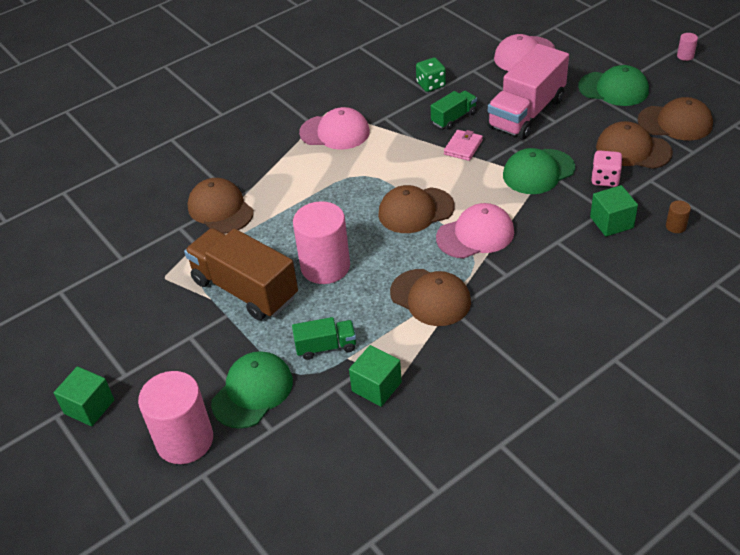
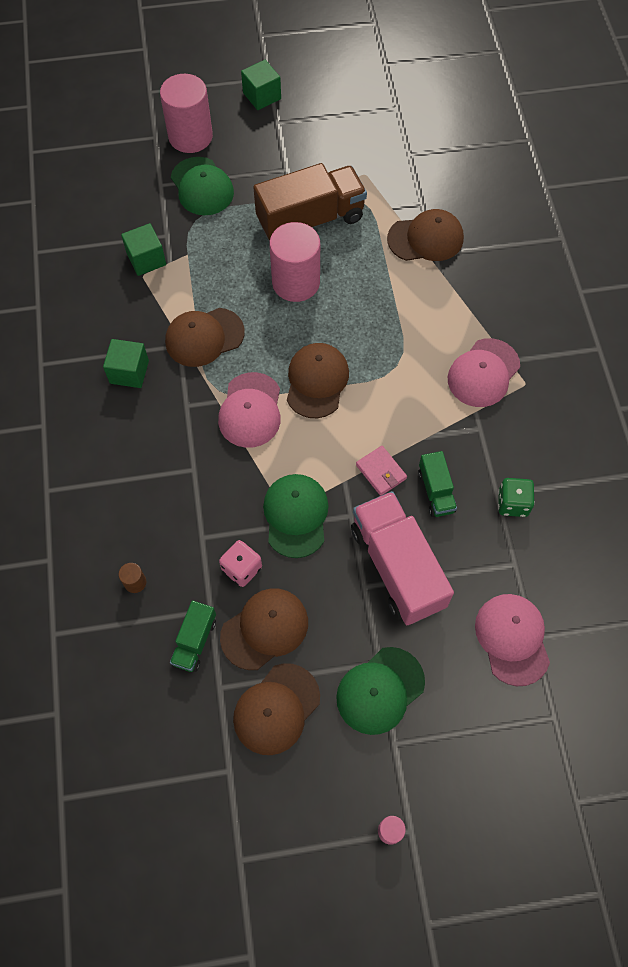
camera: 115 degrees right, 20 degrees up
green truck [292,317,356,360] -> green truck moved to [170,601,216,672]
green cube [590,185,638,237] -> green cube moved to [103,339,149,388]

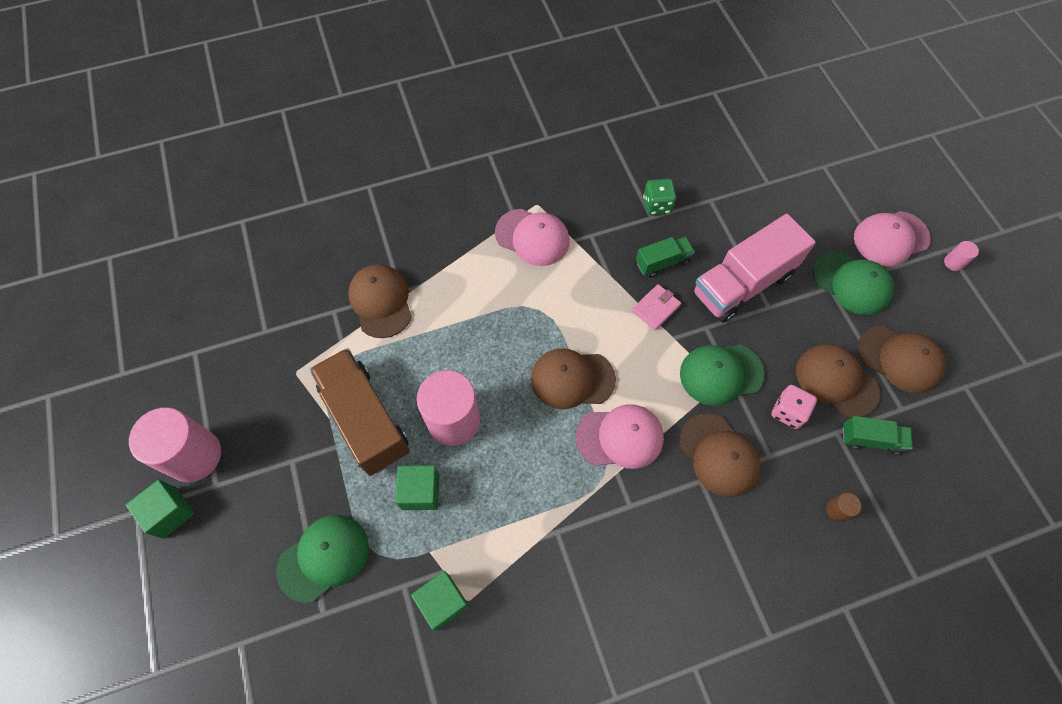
camera: 100 degrees left, 0 degrees up
green cube [103,339,149,388] -> green cube moved to [395,465,440,510]
pink cylinder [160,74,213,153] -> pink cylinder moved to [129,407,221,482]
brown cap [165,308,245,367] -> brown cap moved to [679,413,761,497]
pink cap [475,594,550,686] -> pink cap moved to [854,211,931,266]

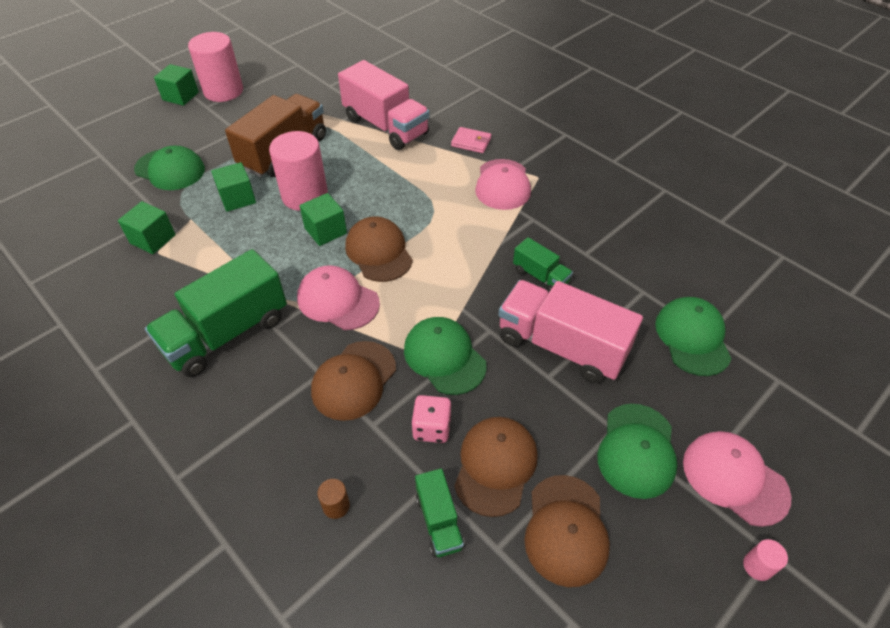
camera: 65 degrees right, 15 degrees down
brown cap [348,264,412,338] -> pink truck [338,60,430,150]
pink cap [576,404,664,469] -> pink cap turned 150 degrees clockwise [297,265,380,330]
pink wallet [632,284,681,330] -> pink wallet moved to [451,127,491,153]
green dice [643,179,677,215] -> none
none -> green truck [145,249,287,377]
none -> green cube [299,193,347,246]
none -> green cap [655,297,731,376]

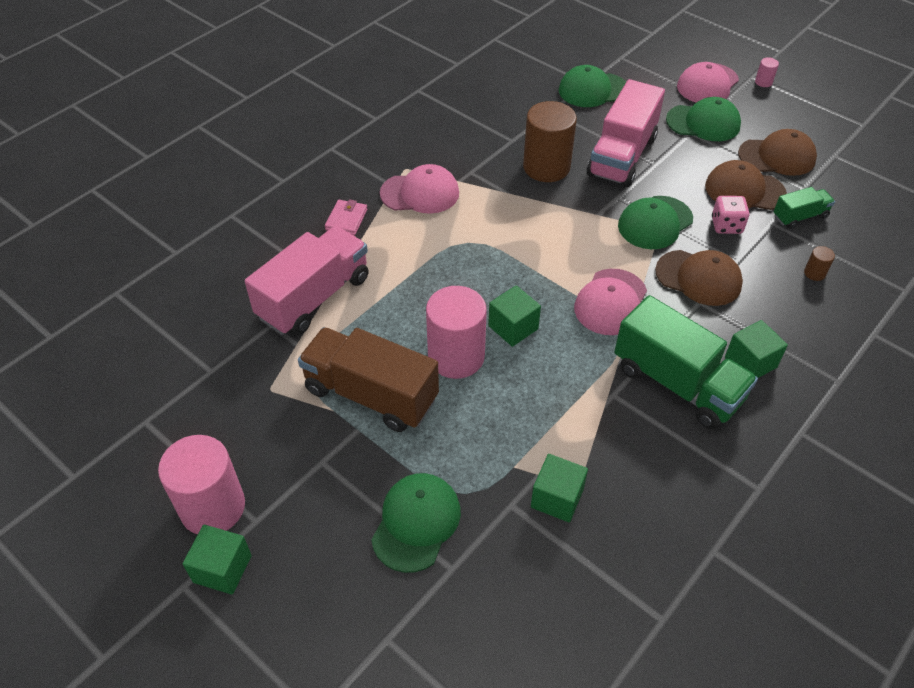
camera: 95 degrees left, 0 degrees up
green cube [211,162,256,212] -> green cube moved to [725,320,788,378]
brown cap [345,216,413,282] -> none
green truck [513,237,573,292] -> brown cylinder [523,101,577,182]

